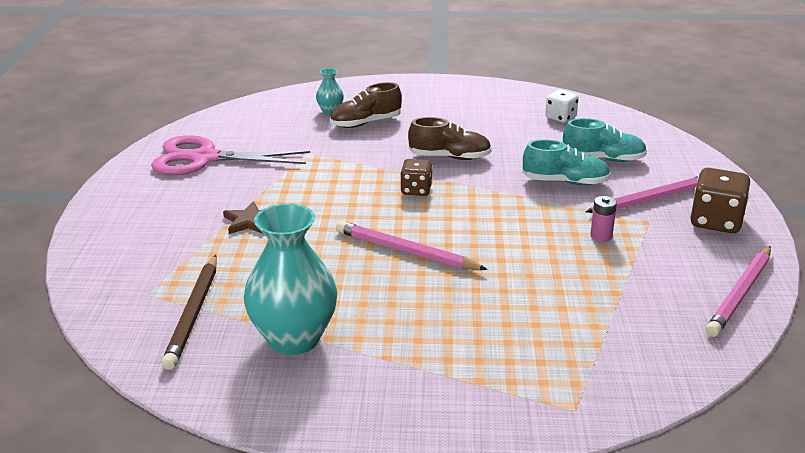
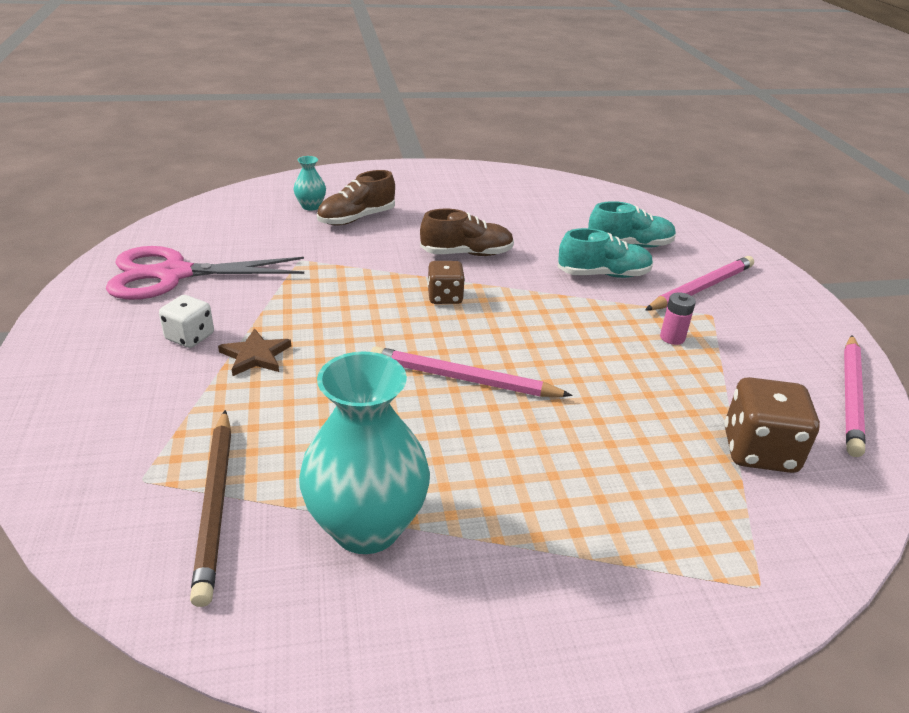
camera: 15 degrees left, 5 degrees up
white dice [545,90,579,123] -> white dice moved to [159,295,214,348]
brown dice [690,168,750,233] -> brown dice moved to [724,377,820,473]

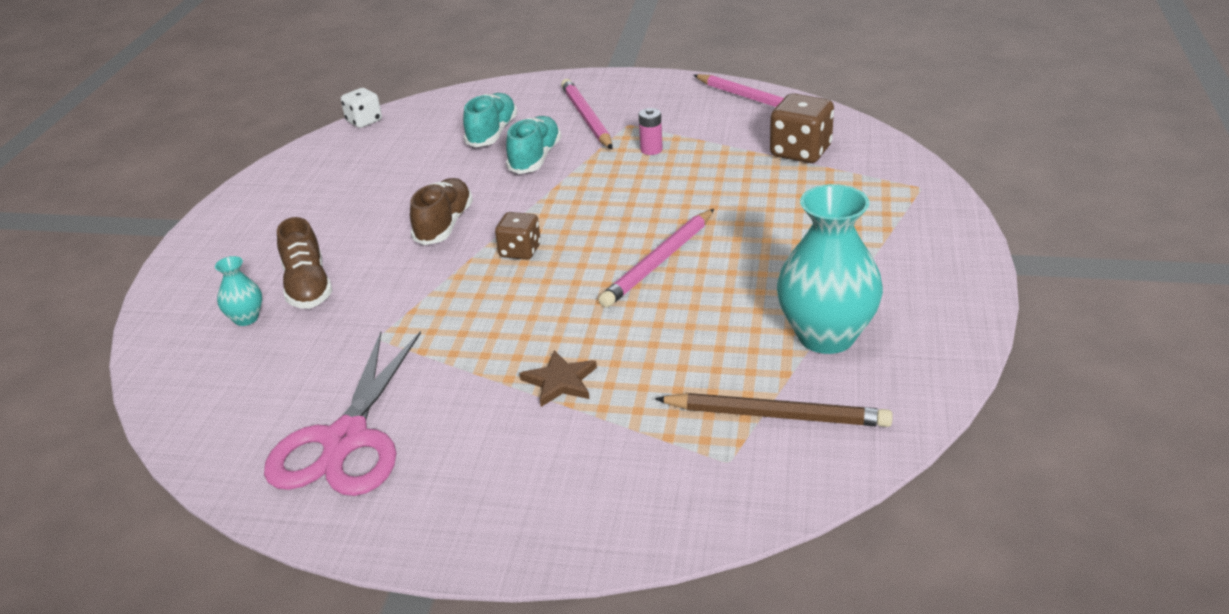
camera: 65 degrees left, 0 degrees up
white dice [159,295,214,348] -> white dice moved to [341,88,382,128]

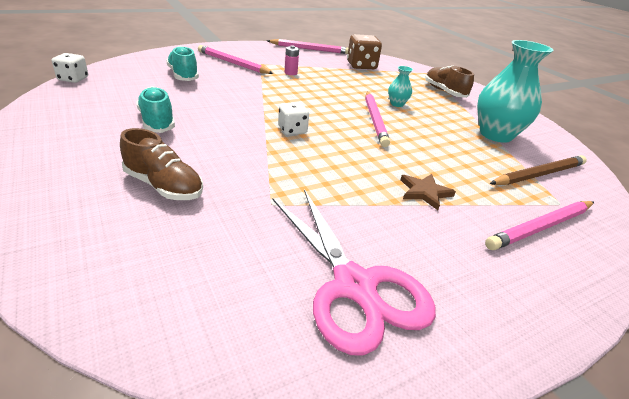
camera: 45 degrees left, 0 degrees up
turquoise vase [215,256,262,326] -> turquoise vase moved to [388,66,413,107]
brown shoe [410,178,473,245] -> brown shoe moved to [425,65,474,98]
brown dice [495,212,541,260] -> white dice [278,102,309,135]
turquoise shoe [506,116,561,174] -> turquoise shoe moved to [136,86,175,133]
none -> pink pencil [485,201,594,250]

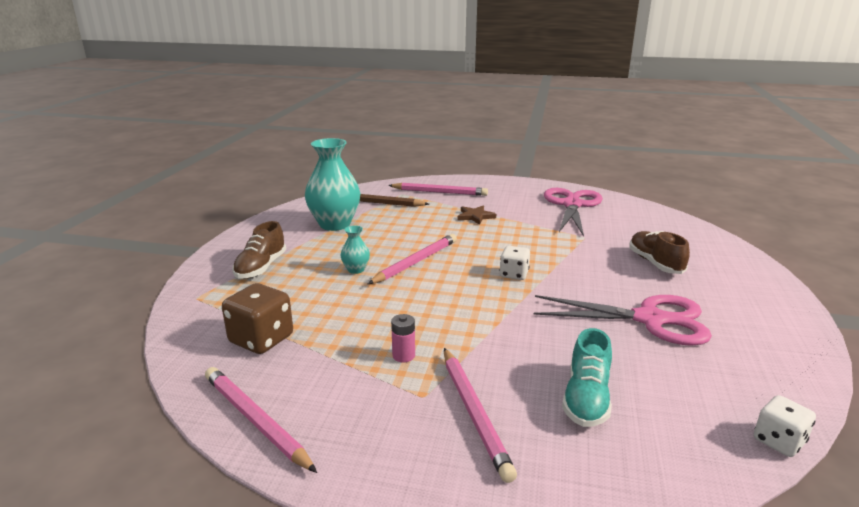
camera: 135 degrees left, 10 degrees down
turquoise shoe [136,86,175,133] -> pink scissors [534,295,712,346]

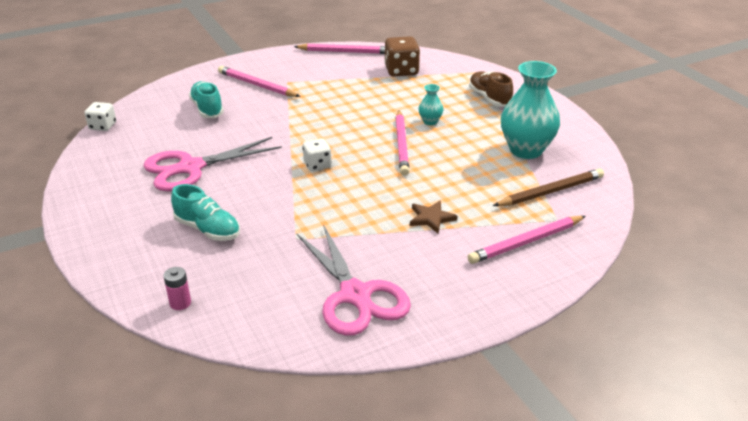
camera: 140 degrees right, 10 degrees up
pink battery [391,314,415,362] -> pink battery moved to [163,267,191,310]
brown shoe [629,231,690,274] -> turquoise shoe [171,184,240,241]

